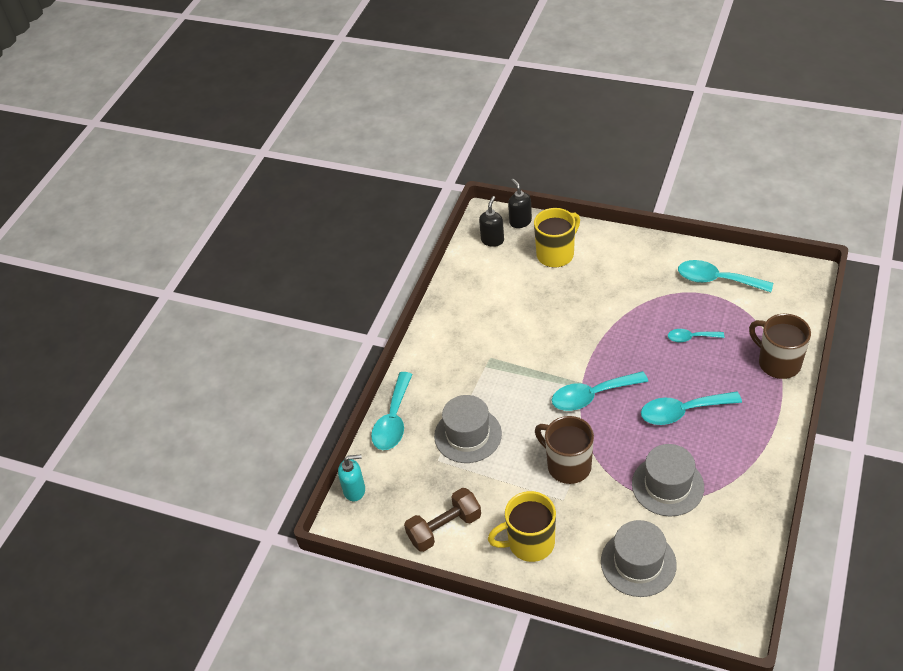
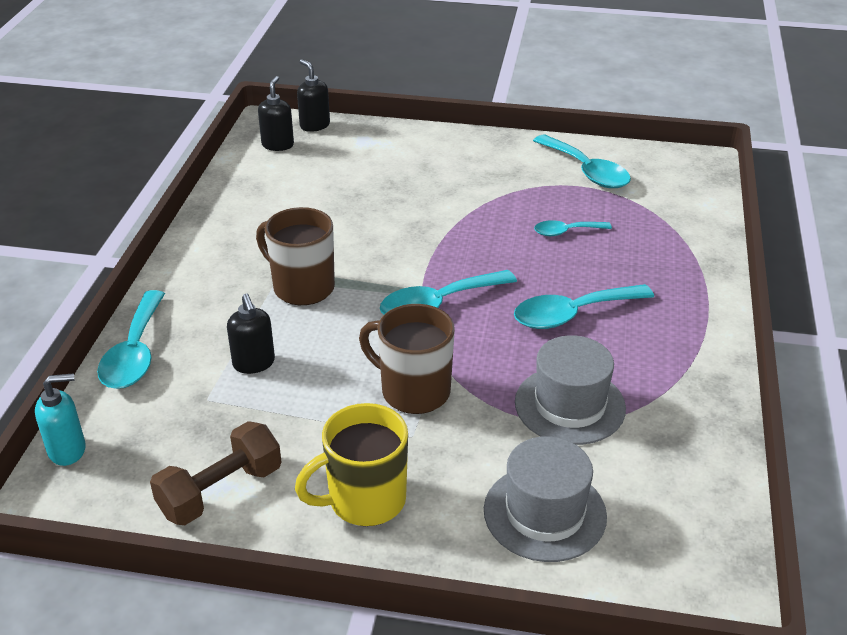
camera: 15 degrees left, 10 degrees down
grey hat [434,395,502,463] -> black soap dispenser [227,294,275,374]
yellow mug [534,208,580,268] -> none
turquoise spoon [678,260,773,292] -> turquoise spoon turned 135 degrees counterclockwise [533,134,631,188]
brown mug [749,313,811,379] -> brown mug moved to [256,207,335,305]

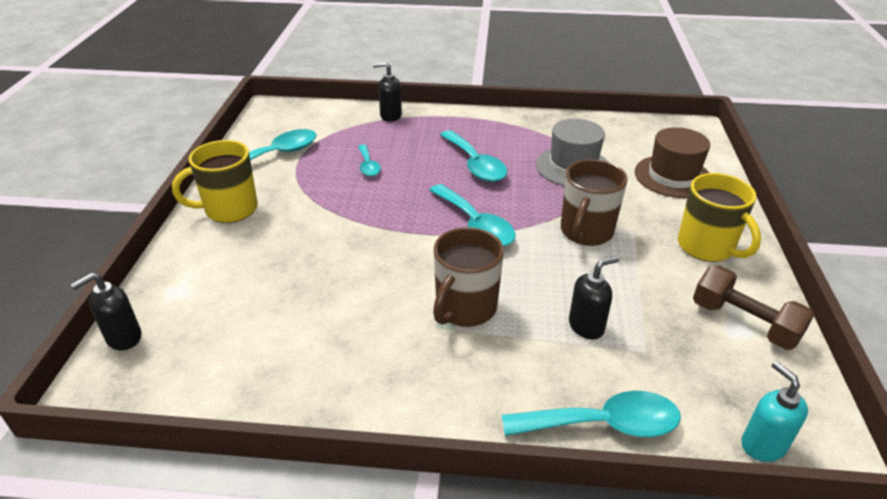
camera: 95 degrees left, 0 degrees up
black soap dispenser [258,76,294,151] -> black soap dispenser moved to [373,62,402,122]
grey hat [484,436,607,562] -> brown hat [635,127,710,198]
none -> yellow mug [172,140,258,223]

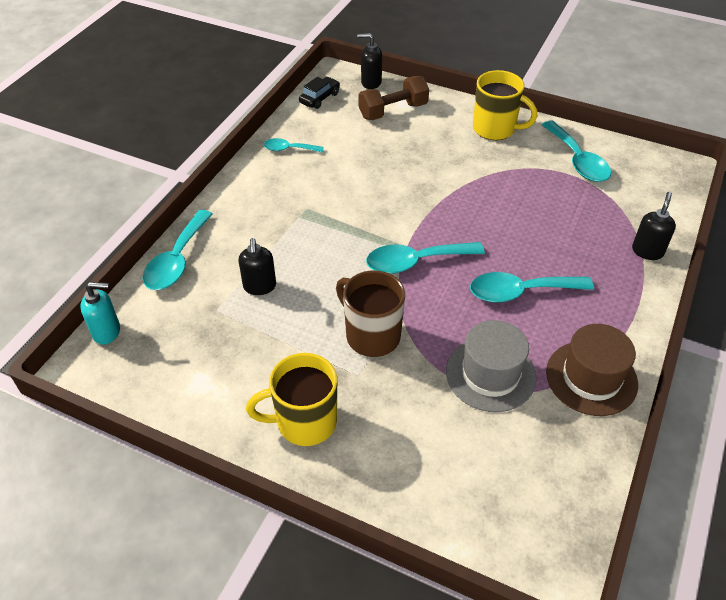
camera: 110 degrees right, 10 degrees up
black soap dispenser [70,273,141,350] -> black soap dispenser turned 60 degrees counterclockwise [357,33,382,89]
yellow mug [172,140,258,223] -> yellow mug turned 120 degrees clockwise [473,70,537,140]
turquoise spoon [358,144,381,176] -> turquoise spoon moved to [264,138,324,153]
brown mug [433,227,504,327] -> none
brown hat [635,127,710,198] -> brown hat moved to [546,324,638,416]
brown dumbbell [693,266,815,350] -> brown dumbbell moved to [358,76,429,120]
none -> black car [299,77,340,109]

